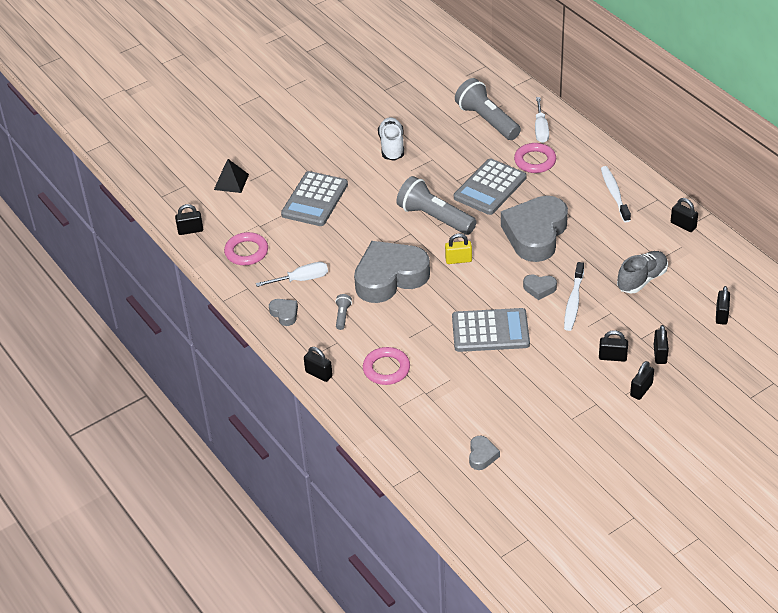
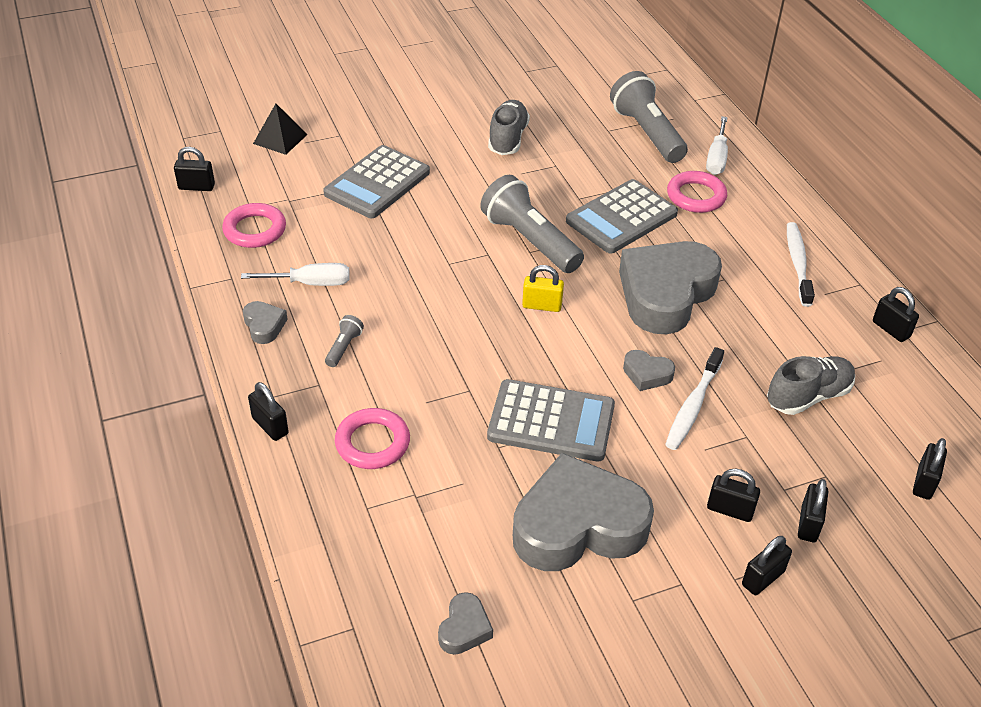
camera: 10 degrees right, 0 degrees up
grey heart [354,241,430,303] -> grey heart moved to [513,453,654,571]
white shoe [378,117,404,161] -> grey shoe [488,100,530,155]

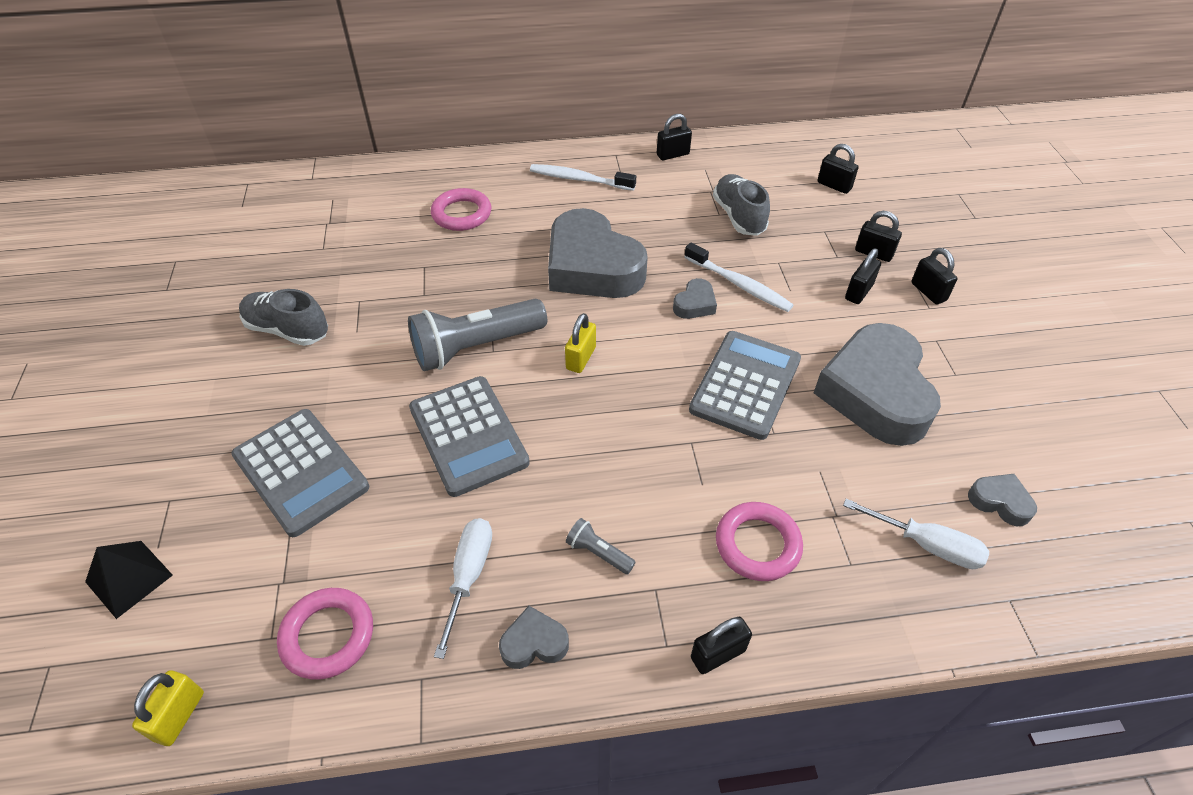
camera: 75 degrees left, 5 degrees up
black padlock [174,147,215,191] -> yellow padlock [132,670,204,746]
grey calculator [566,179,678,253] -> grey calculator moved to [409,376,530,497]
grey flashlight [610,71,688,163] -> none
white screwdriver [706,116,728,175] -> white screwdriver moved to [843,499,989,569]

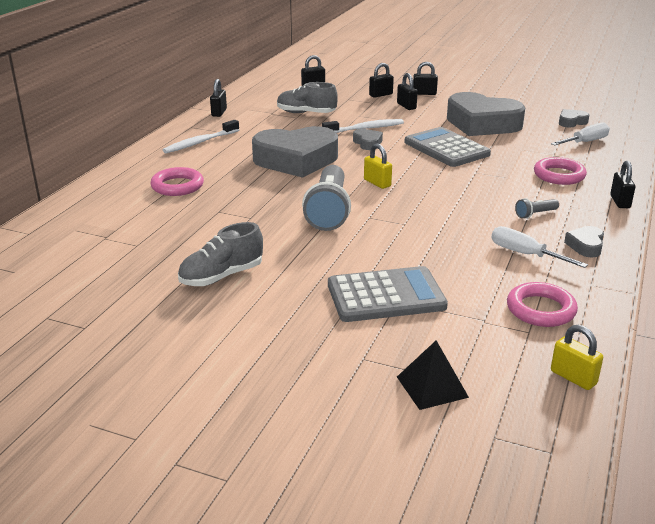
camera: 60 degrees left, 20 degrees down
grey calculator [409,376,530,497] -> none

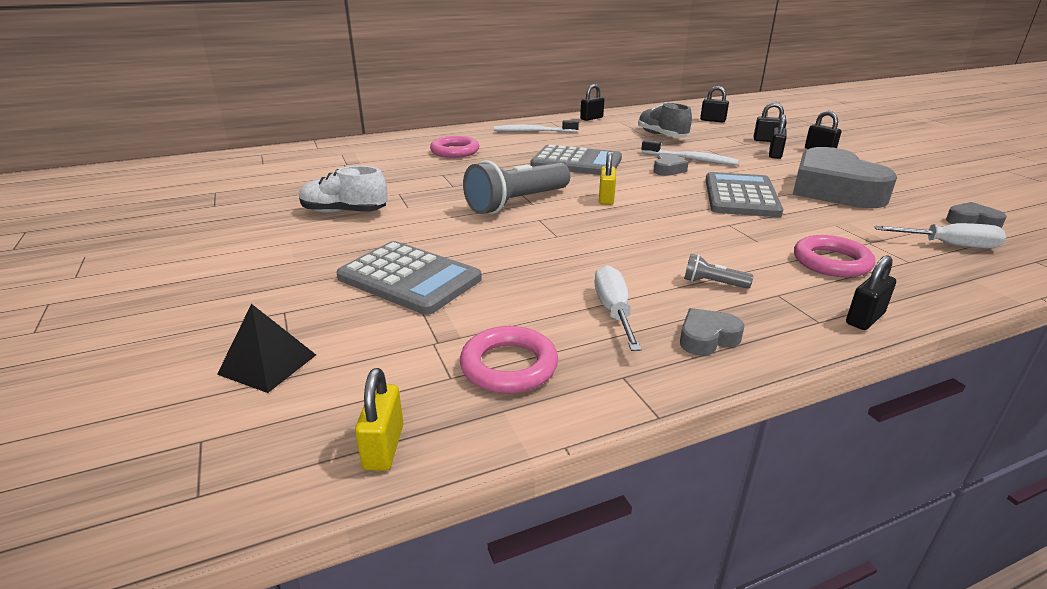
camera: 45 degrees right, 0 degrees up
grey shoe [178,222,263,286] -> white shoe [299,166,388,213]
grey heart [252,126,338,178] -> grey calculator [531,144,622,175]

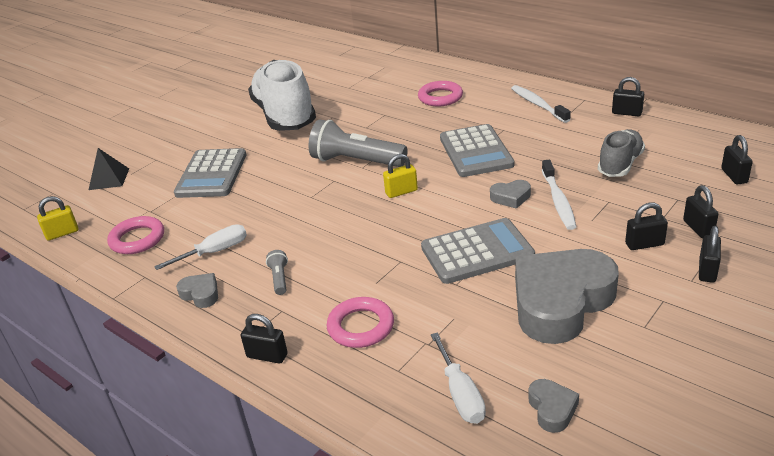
camera: 65 degrees right, 5 degrees up
white shoe [299,166,388,213] -> white shoe [248,60,316,131], size x1.86

